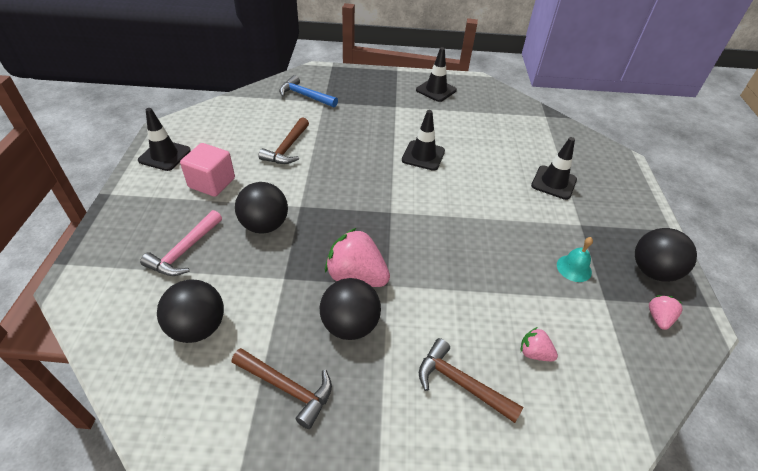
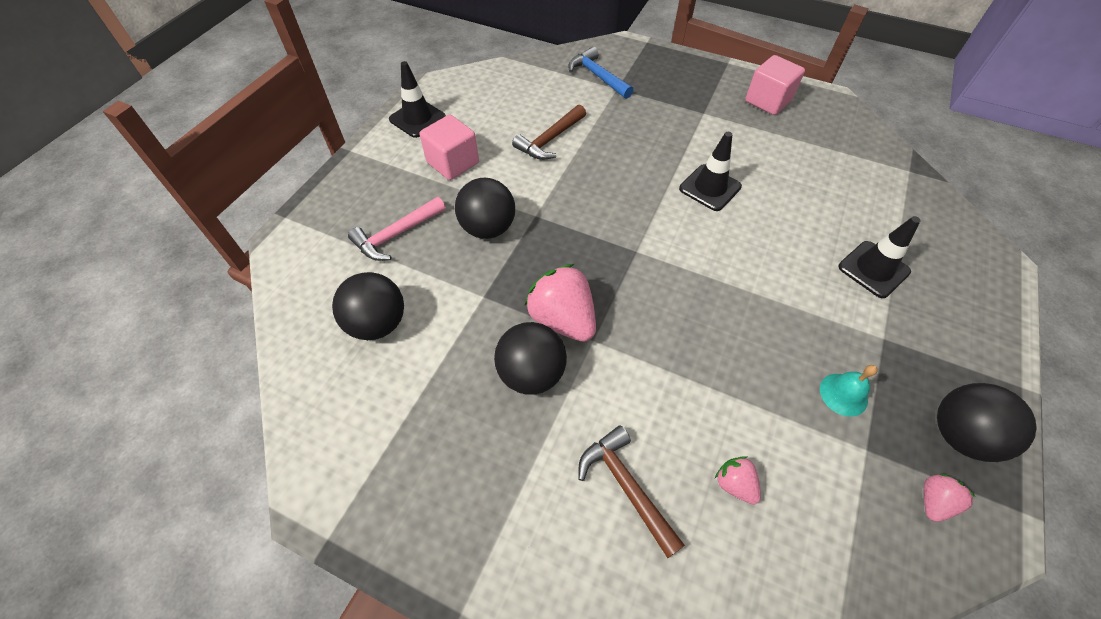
camera: 25 degrees right, 10 degrees up
brown hammer [232,348,332,429] -> none
black traffic cone [416,47,457,102] -> pink cube [745,55,805,115]

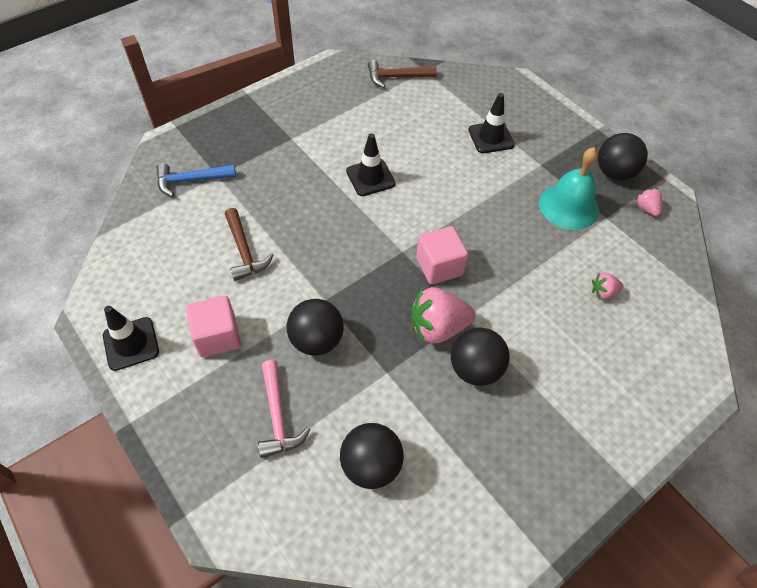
camera: 65 degrees left, 0 degrees up
brown hammer [578,425,685,558] -> brown hammer moved to [368,60,437,88]
pink cube [745,55,805,115] -> pink cube moved to [416,226,468,285]
turquoise bell [820,365,877,417] -> turquoise bell [539,147,599,230], size x1.90

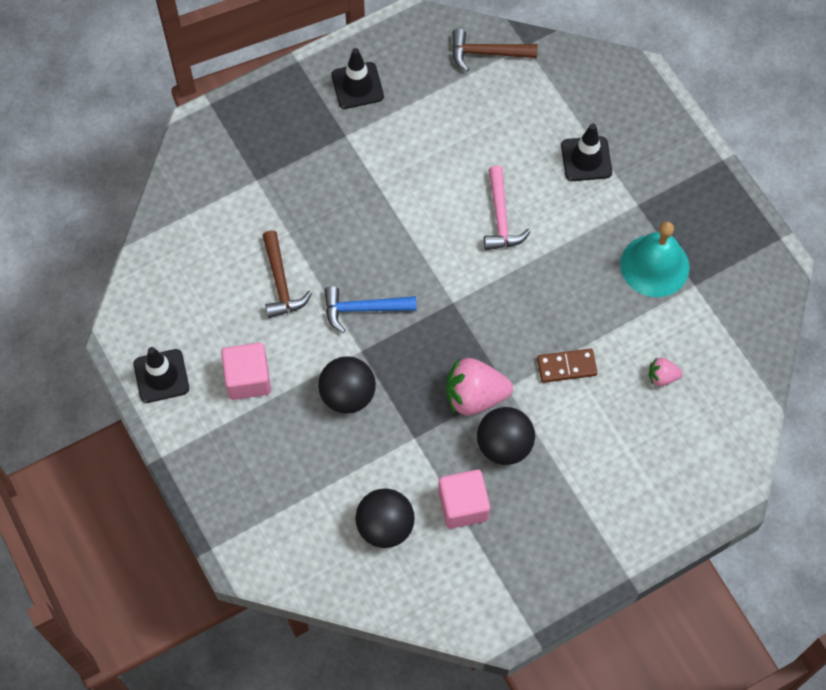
camera: 10 degrees right, 10 degrees up
blue hammer [156,163,236,197] -> blue hammer moved to [324,286,417,333]
pink hammer [258,360,311,458] -> pink hammer moved to [484,166,531,250]
black traffic cone [346,133,396,196] -> black traffic cone moved to [331,48,384,109]
pink cube [416,226,468,285] -> pink cube moved to [438,470,490,529]
black ball [598,133,648,180] -> none
pink strawberry [635,188,662,216] -> none
none -> brown domino [537,349,598,383]

